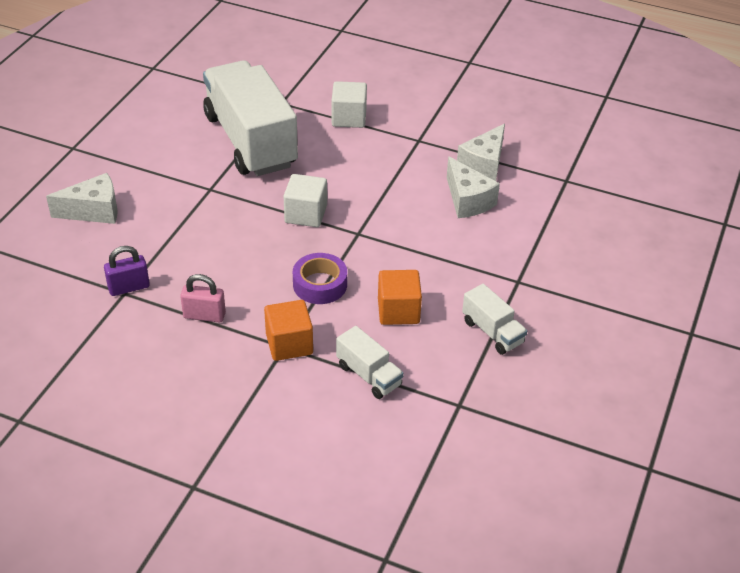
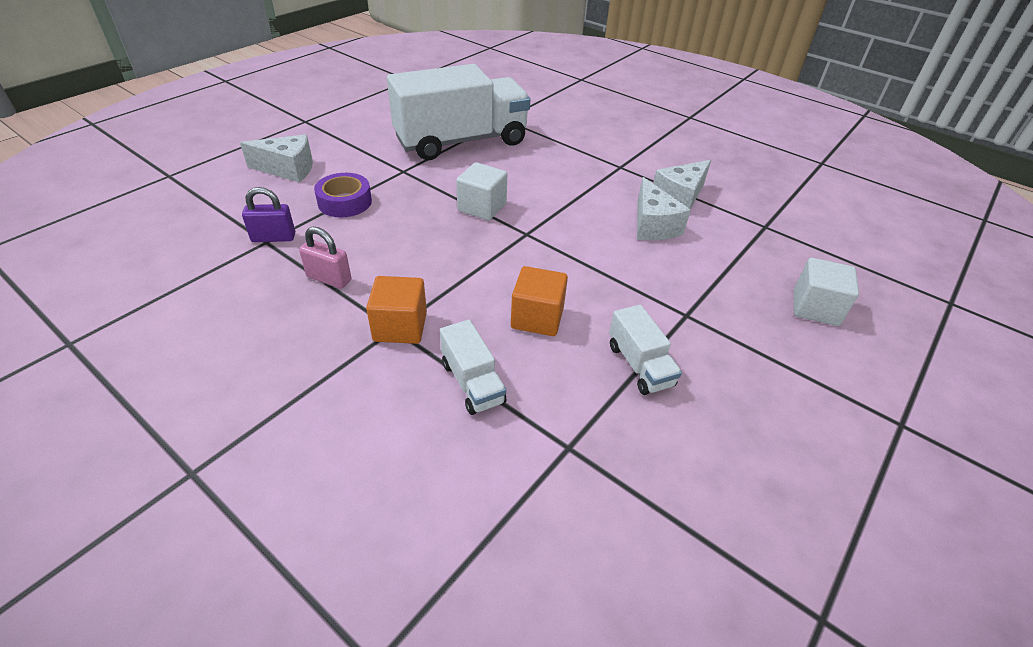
camera: 15 degrees right, 0 degrees up
white truck [203,60,298,176] -> white truck turned 75 degrees clockwise [387,64,530,160]
purple tape [293,253,347,304] -> purple tape moved to [314,173,372,217]
white cube [332,81,367,128] -> white cube moved to [794,258,859,326]

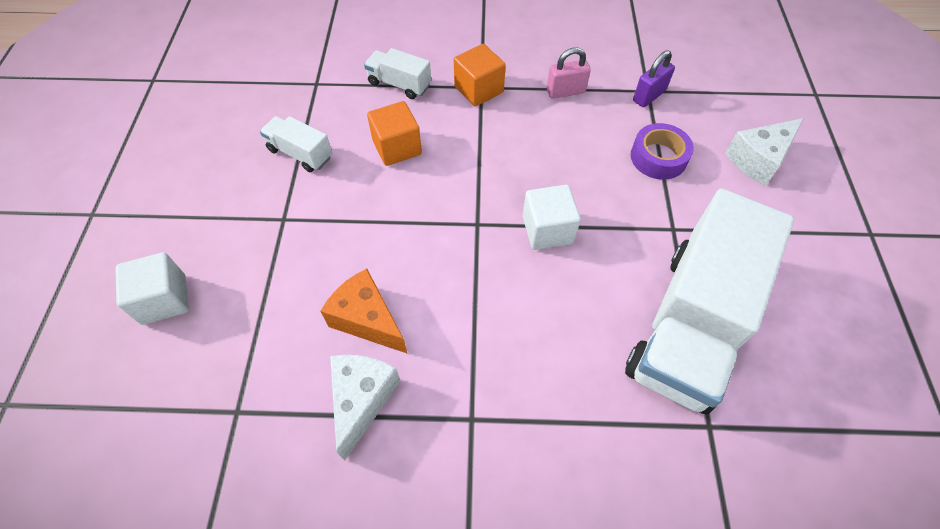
camera: 145 degrees right, 15 degrees up
white cheese [637,177,691,240] -> orange cheese [320,269,408,354]

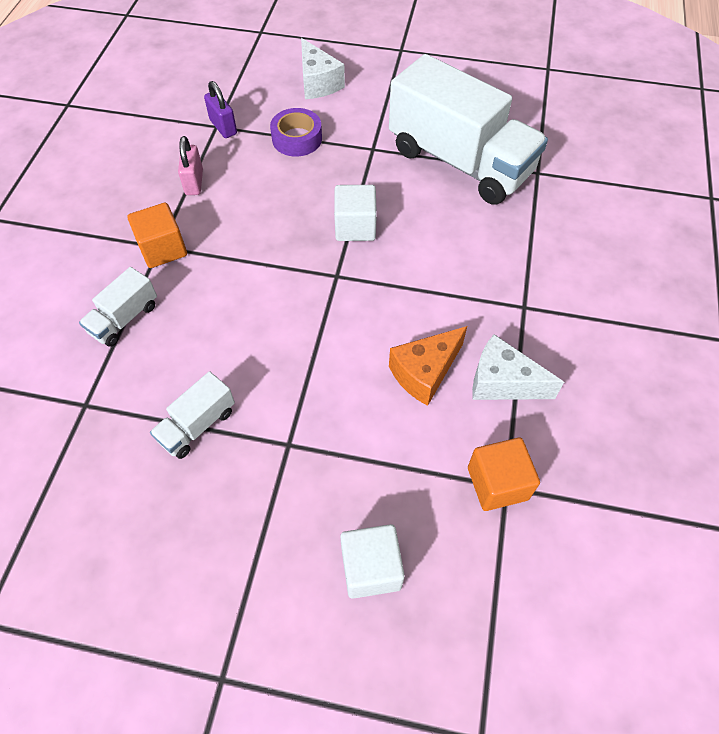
camera: 80 degrees left, 0 degrees up
orange cube [367,101,422,166] -> orange cube moved to [468,438,540,511]

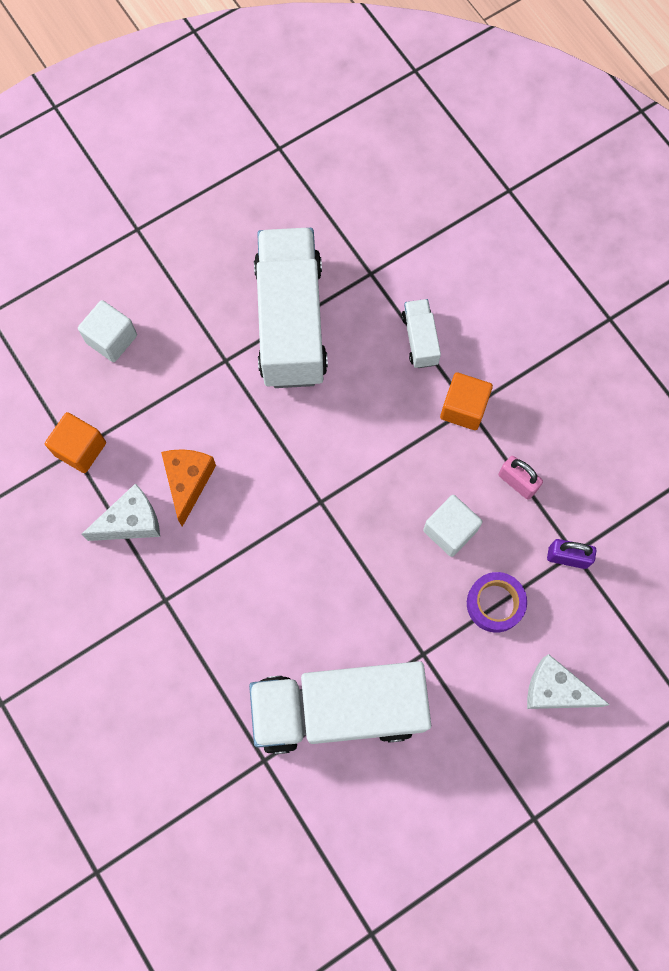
camera: 135 degrees right, 15 degrees up
white truck [150,371,235,459] -> white truck [254,228,328,388], size x2.32
white cube [334,185,377,241] -> white cube moved to [423,495,482,557]

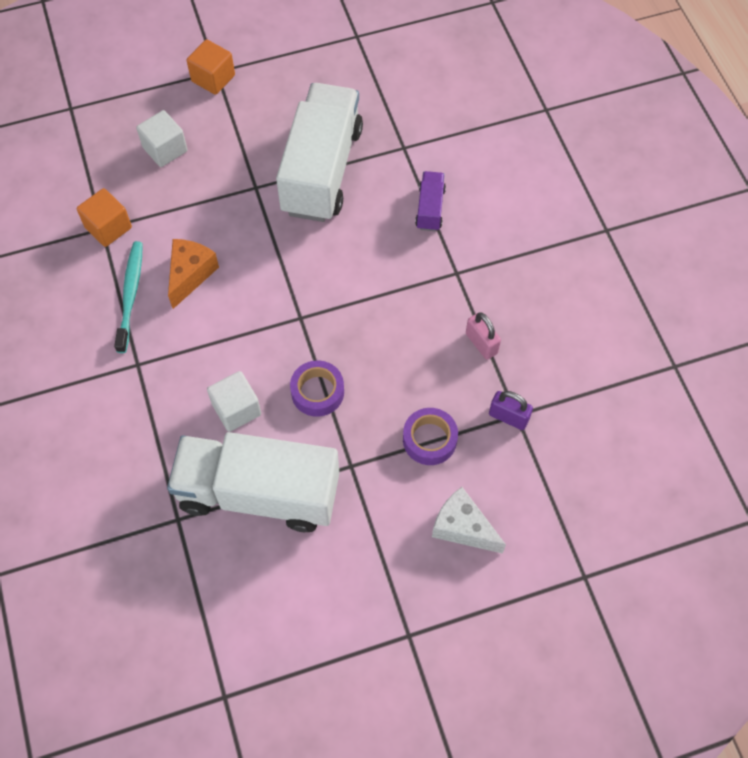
camera: 15 degrees right, 10 degrees down
white cheese [82,483,160,541] -> turquoise toothbrush [114,241,143,353]
white truck [402,299,441,368] -> purple truck [415,171,446,231]
white cube [423,495,482,557] -> white cube moved to [207,371,261,432]
orange cube [440,372,493,430] -> orange cube moved to [187,40,235,95]
none -> purple tape [290,360,344,417]

